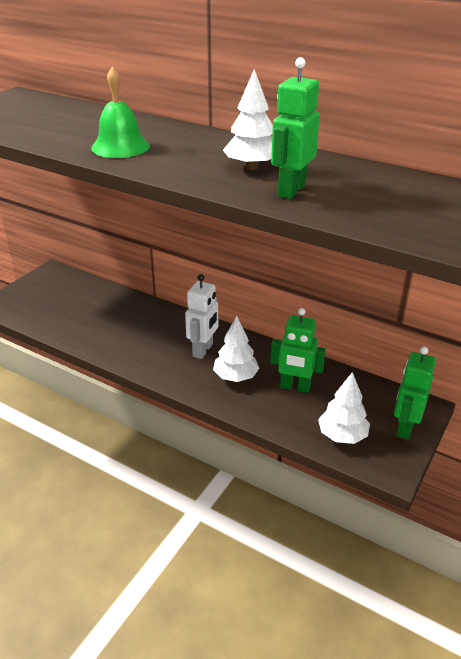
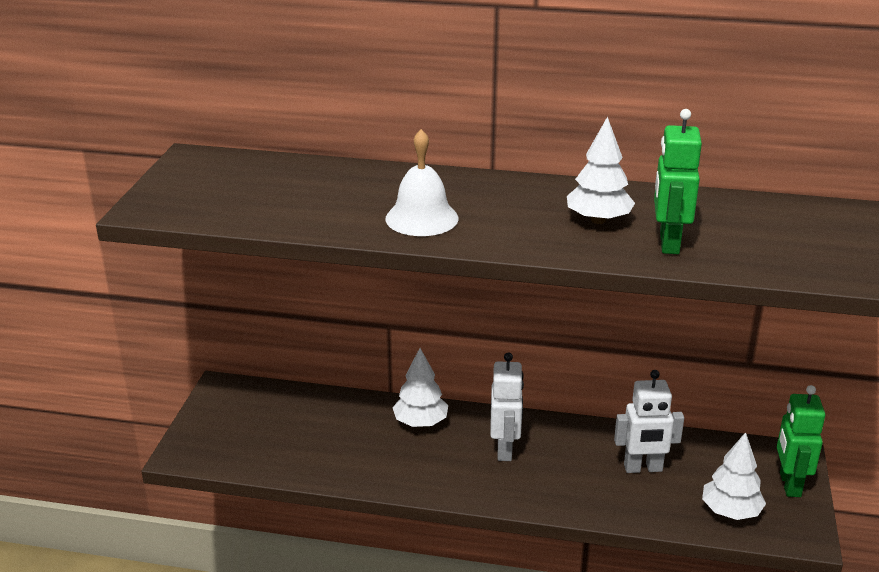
camera: 20 degrees left, 5 degrees down
green bell [91,67,150,158] -> white bell [385,129,459,236]
white tree [213,316,259,382] -> white tree moved to [392,348,448,427]
green robot [270,308,326,393] -> white robot [614,370,684,473]

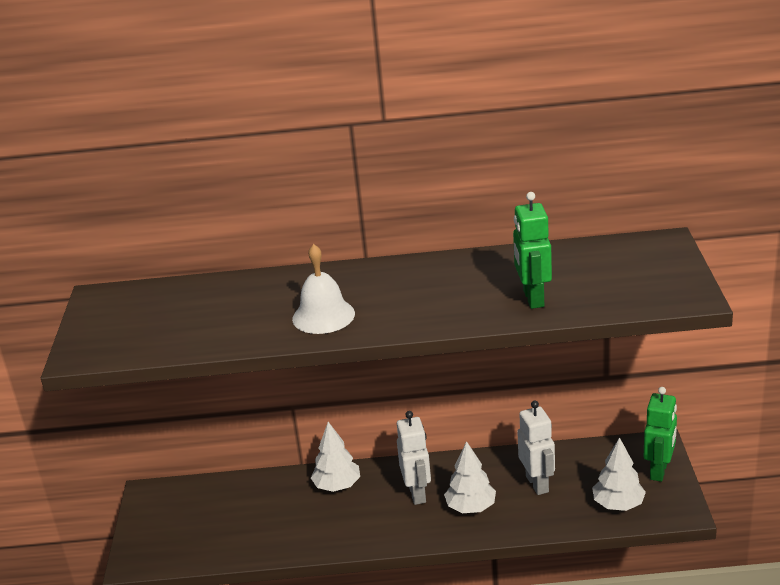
camera: 10 degrees left, 0 degrees up
white tree [567,117,635,224] -> white tree moved to [444,441,496,513]
white robot [614,370,684,473] -> white robot turned 90 degrees counterclockwise [517,401,555,495]
green robot [777,385,825,497] -> green robot turned 150 degrees counterclockwise [644,387,677,482]

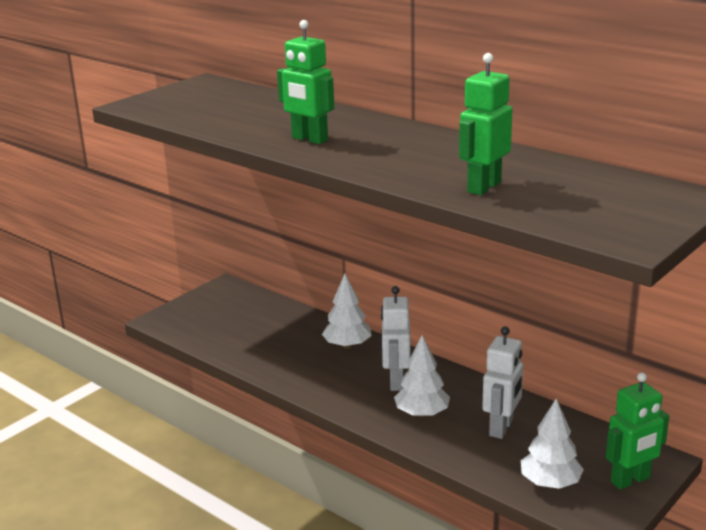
camera: 40 degrees right, 5 degrees down
white bell [292,244,355,334] -> green robot [277,20,334,144]
white robot [397,411,431,505] -> white robot turned 150 degrees clockwise [381,286,411,391]

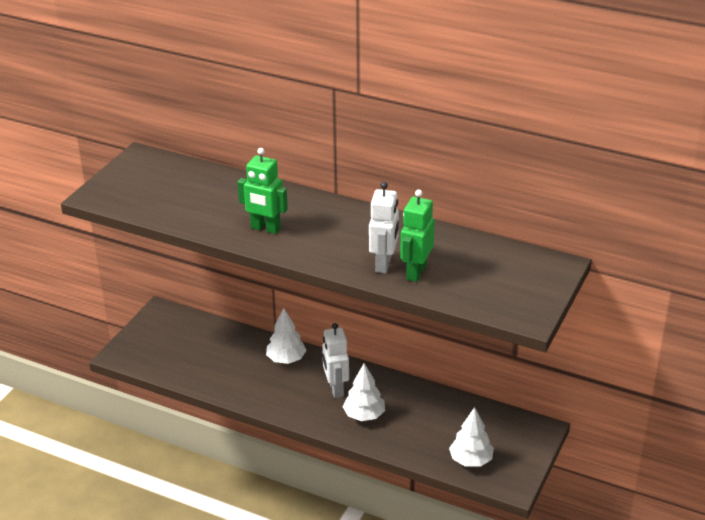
camera: 15 degrees left, 10 degrees up
white robot [482,326,523,439] -> white robot moved to [369,182,399,273]
green robot [606,372,669,490] -> none

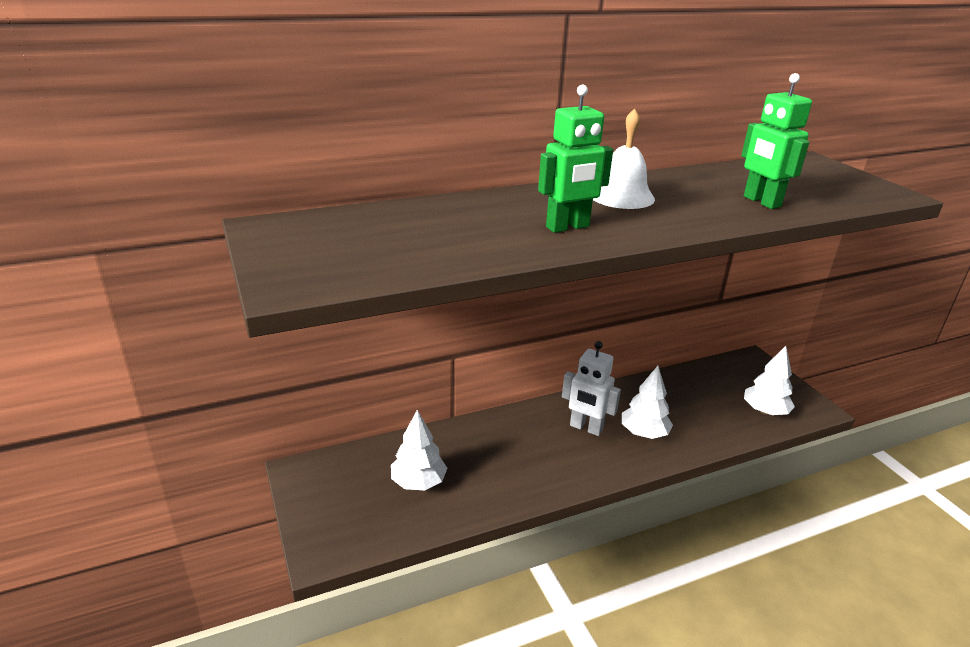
camera: 50 degrees left, 5 degrees down
white tree [266,308,307,364] -> white tree moved to [391,410,447,490]
white robot [369,182,399,273] -> none
none -> white bell [593,109,655,209]

